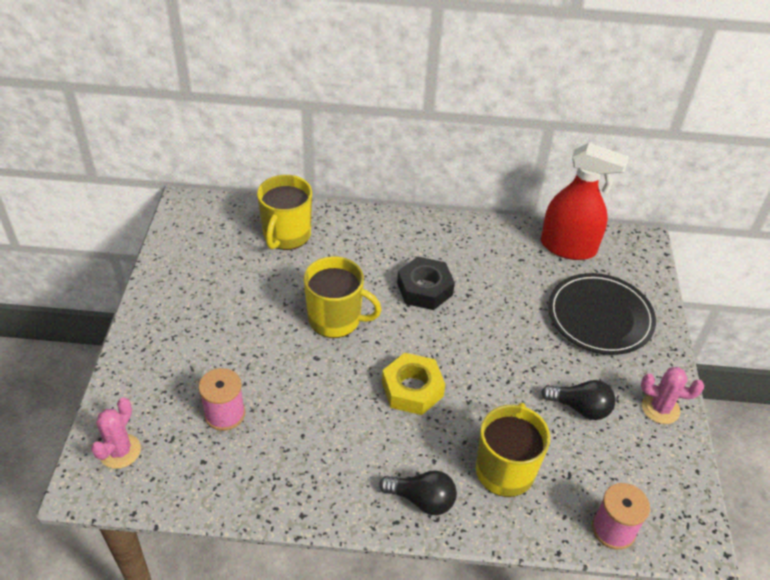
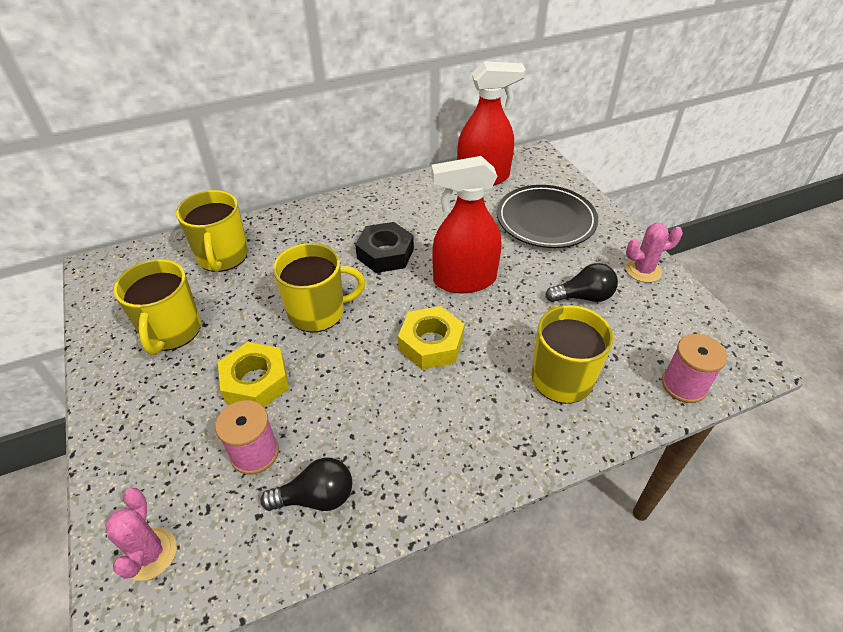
camera: 25 degrees left, 0 degrees up
black light bulb [379,470,457,515] -> black light bulb moved to [260,457,352,511]
none -> yellow mug [114,259,201,355]
none -> yellow nut [218,342,289,408]
none -> red spray bottle [431,156,501,293]

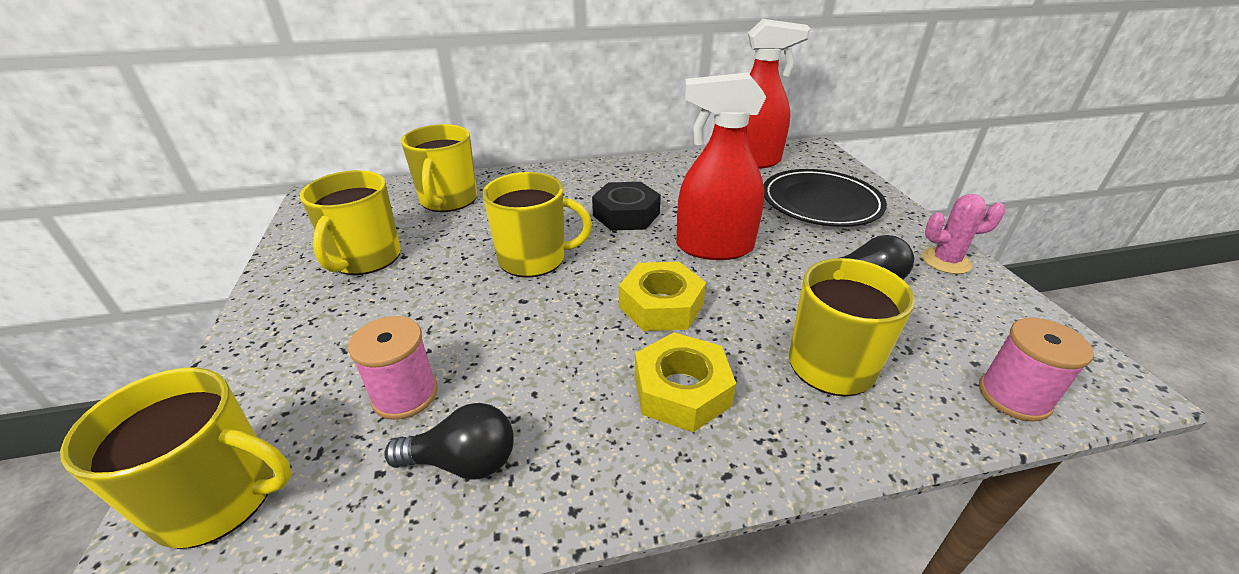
camera: 10 degrees right, 10 degrees down
pink cactus [105,488,177,581] -> yellow mug [60,367,292,549]
yellow nut [218,342,289,408] -> yellow nut moved to [635,332,736,432]

